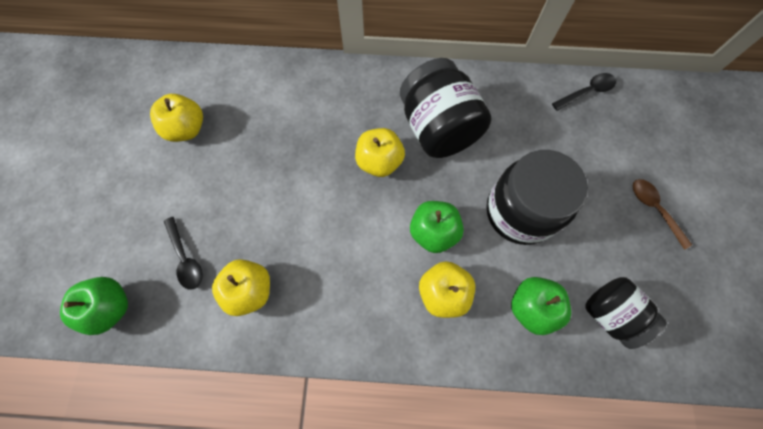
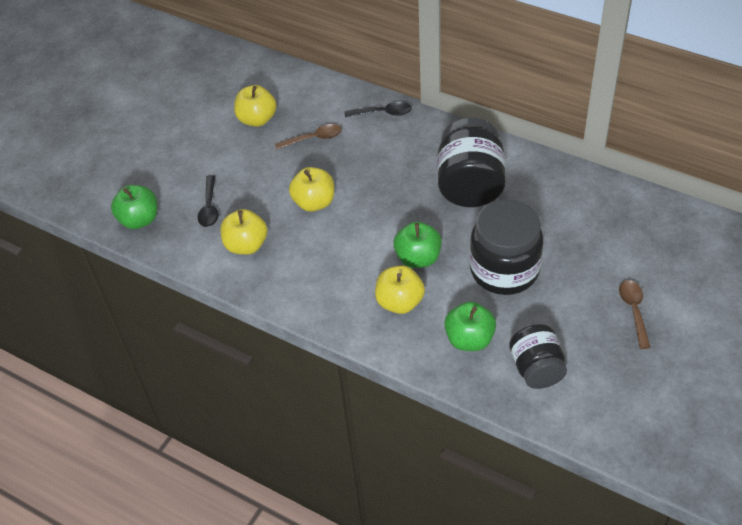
camera: 30 degrees right, 20 degrees down
yellow apple [355,128,405,177] -> yellow apple moved to [289,167,334,212]
black spoon [552,73,616,111] -> black spoon moved to [345,102,412,117]
none -> brown spoon [275,124,342,149]

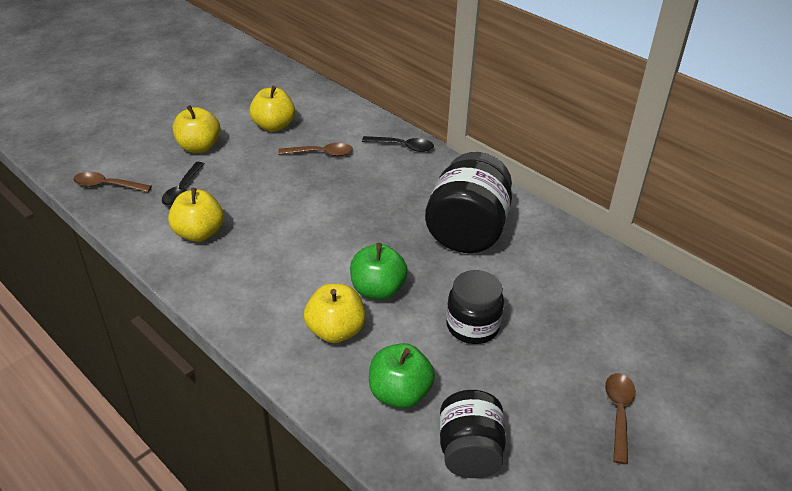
camera: 10 degrees right, 10 degrees down
green apple [111,185,157,229] -> brown spoon [73,172,152,192]
yellow apple [289,167,334,212] -> yellow apple moved to [173,105,220,153]
black jar [469,199,544,295] -> black jar [446,270,504,344], size x0.63

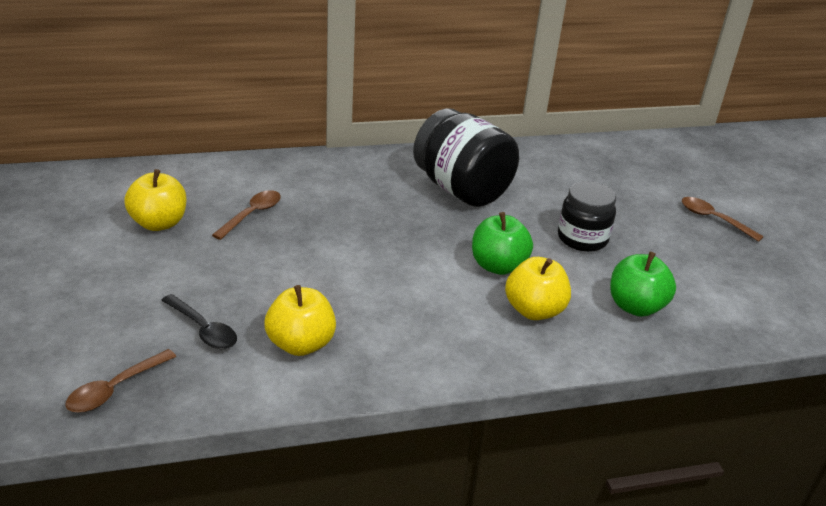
camera: 60 degrees left, 5 degrees down
yellow apple [173,105,220,153] -> none
black spoon [362,136,434,152] -> none
black jar [440,390,506,478] -> none

